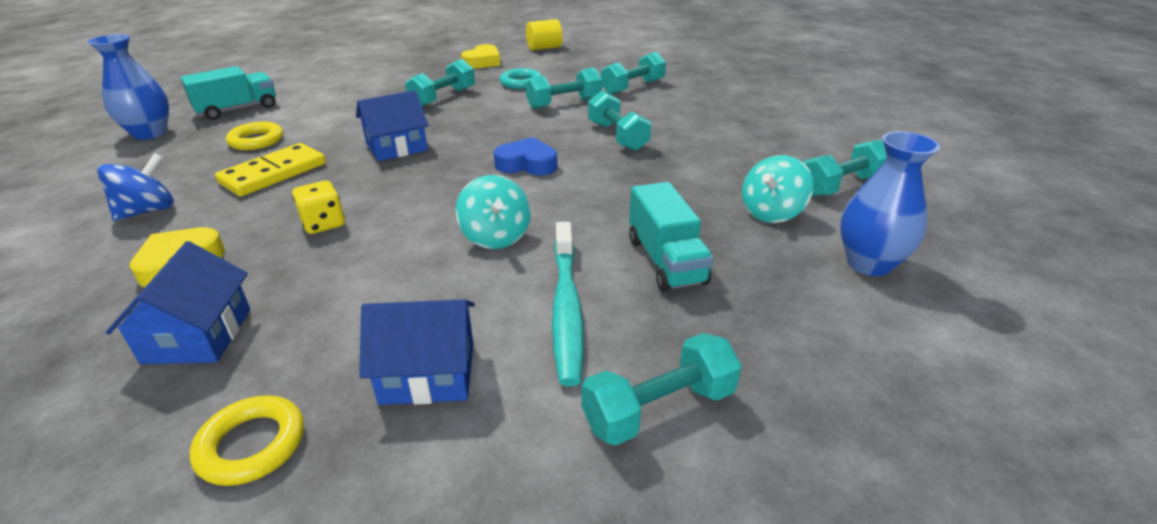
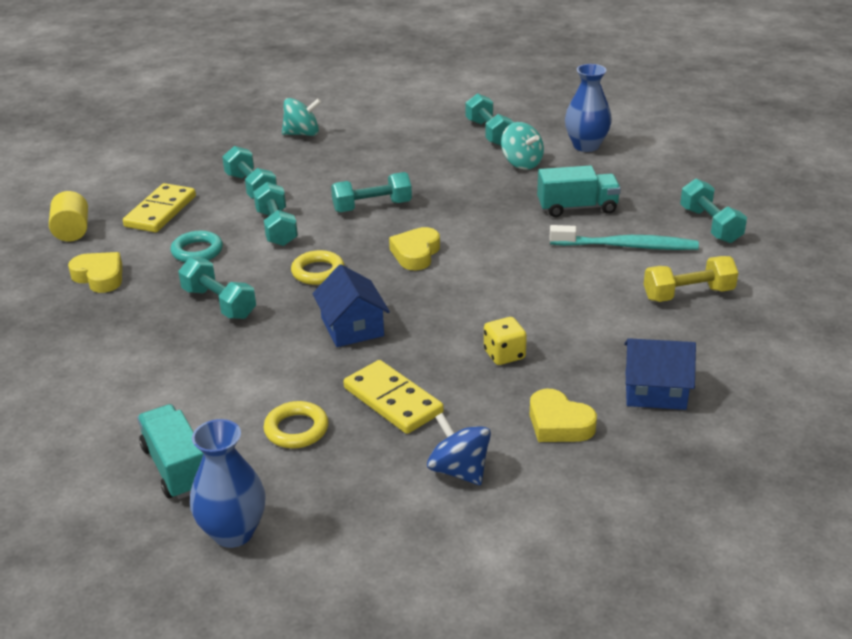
camera: 80 degrees left, 0 degrees up
yellow ring [190,395,304,486] -> yellow ring moved to [291,250,344,285]
blue house [359,299,475,405] -> yellow dumbbell [644,256,738,302]
turquoise spinning top [456,175,531,249] -> turquoise spinning top moved to [282,98,321,136]
blue heart [494,137,557,176] -> yellow heart [389,227,440,270]
none -> yellow domino [123,183,196,232]

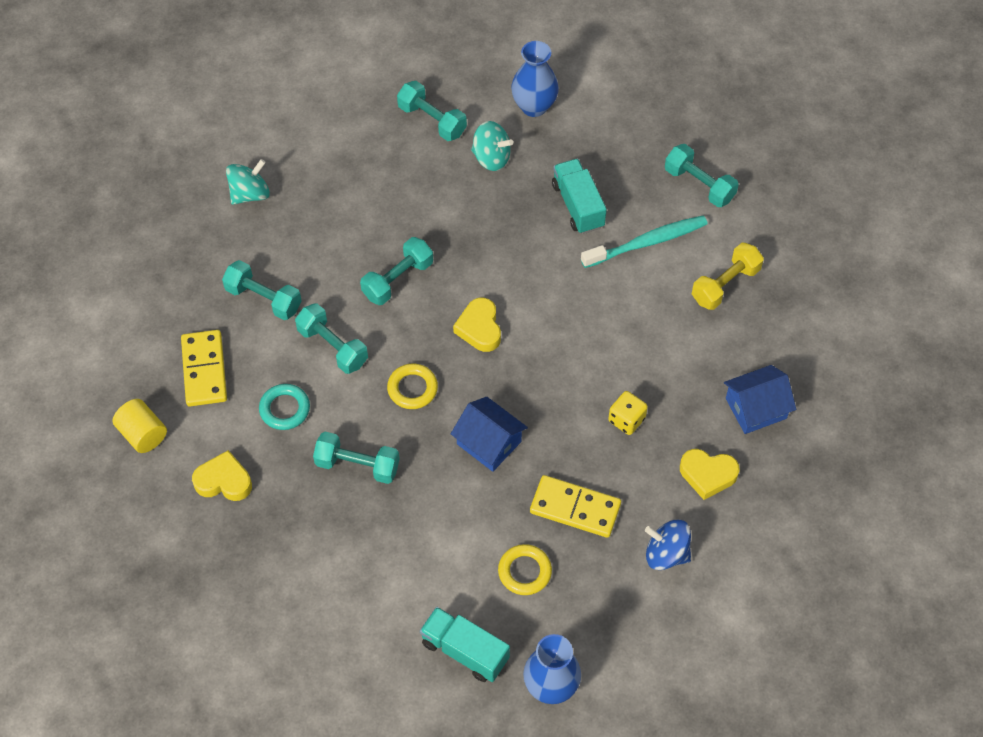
camera: 30 degrees left, 25 degrees up
turquoise truck [537,165,621,217] -> turquoise truck turned 75 degrees counterclockwise [552,159,607,234]

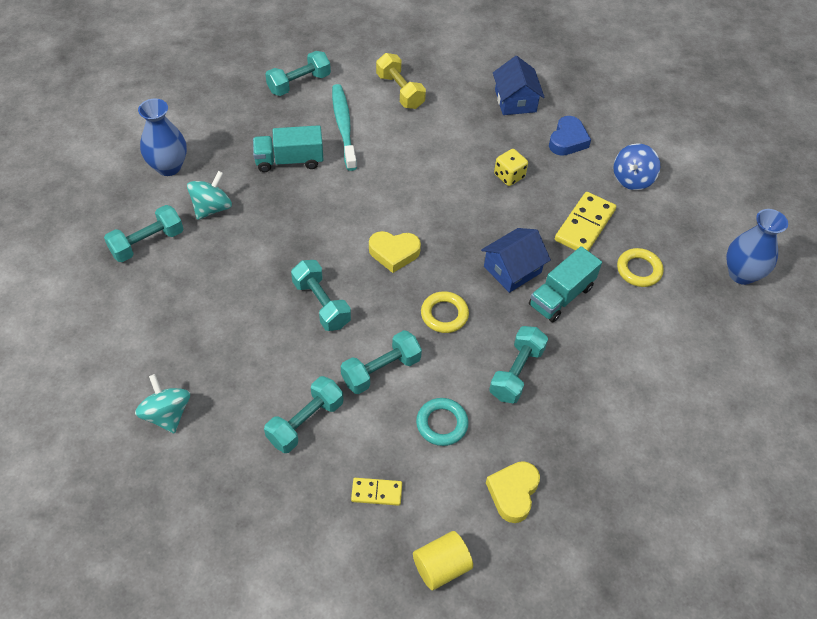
camera: 80 degrees left, 5 degrees down
yellow domino [181,330,227,406] -> yellow domino [351,478,402,506], size x0.57
turquoise truck [420,607,510,682] -> turquoise truck moved to [529,246,602,323]
yellow heart [680,449,740,500] -> blue heart [549,116,591,156]

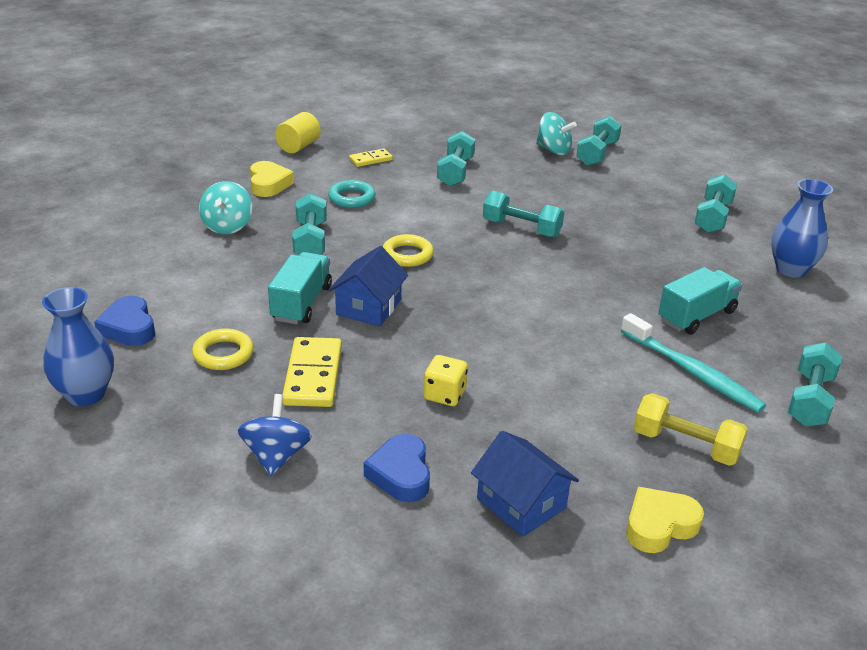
camera: 150 degrees right, 20 degrees down
turquoise spinning top [187,171,232,220] -> turquoise spinning top moved to [199,181,252,234]
turquoise dumbbell [341,330,422,394] -> turquoise dumbbell moved to [576,116,622,166]
yellow heart [369,231,421,273] -> yellow heart moved to [626,487,704,553]
none -> blue heart [94,296,155,346]

